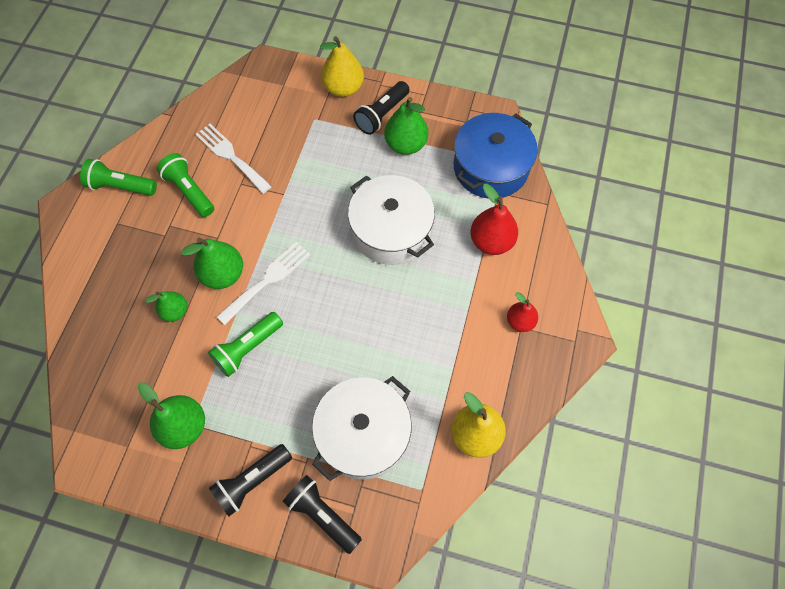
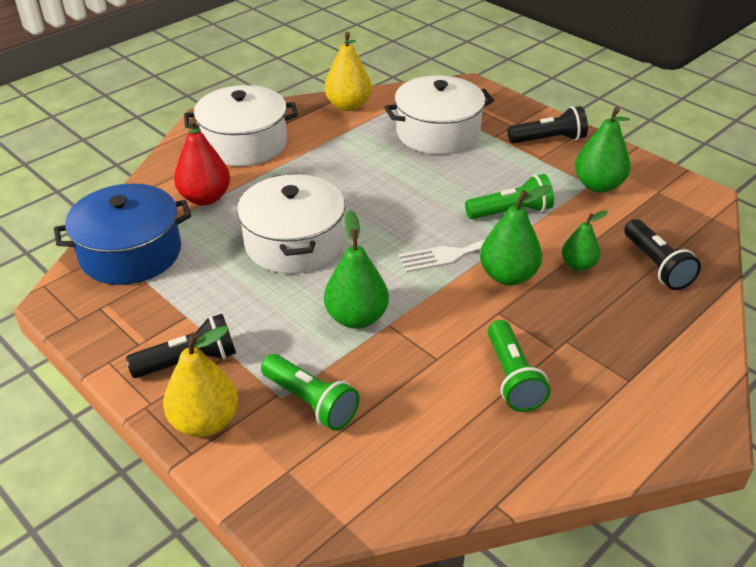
camera: 150 degrees left, 25 degrees down
green flashlight [80,159,157,196] -> green flashlight moved to [261,354,360,431]
white fork [195,124,272,194] -> none
black flashlight [283,475,362,554] -> black flashlight moved to [624,219,701,290]
green pear [384,97,429,155] -> green pear moved to [324,210,389,329]
red pear [507,292,538,332] -> white pot [184,85,298,166]

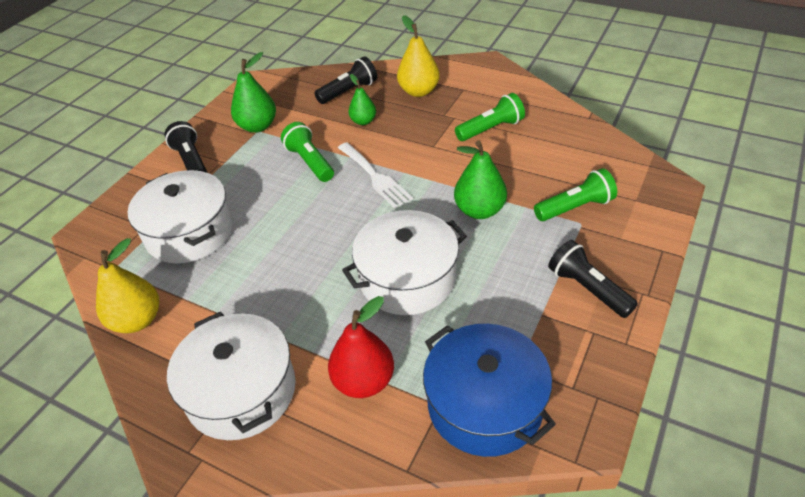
camera: 105 degrees left, 5 degrees up
yellow pear [163,326,238,437] -> yellow pear moved to [397,15,440,97]
green flashlight [261,354,360,431] -> green flashlight turned 45 degrees clockwise [534,168,617,221]
green pear [480,184,551,285] -> none

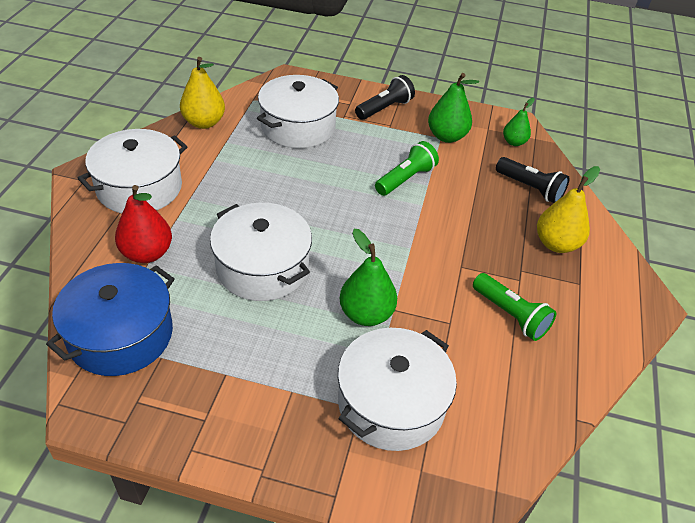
camera: 70 degrees right, 0 degrees up
white fork [338,142,413,209] -> none
green pear [348,74,376,125] -> green pear moved to [503,98,535,146]
green flashlight [534,168,617,221] -> white pot [338,328,457,451]
black flashlight [548,240,638,318] -> none

